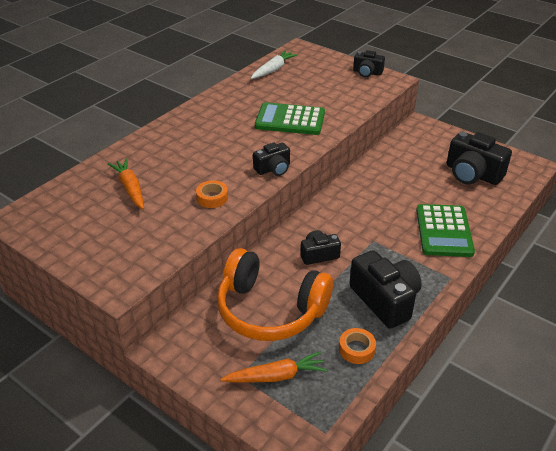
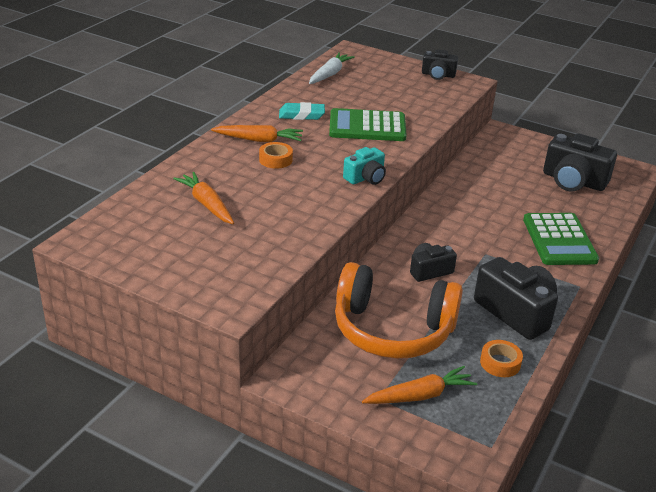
camera: 10 degrees left, 5 degrees down
orange tape [196,180,228,208] -> orange tape moved to [259,142,293,169]
black camera [253,143,290,176] -> turquoise camera [343,147,386,185]
none -> orange carrot [211,125,303,143]
none -> turquoise eraser [279,102,325,120]

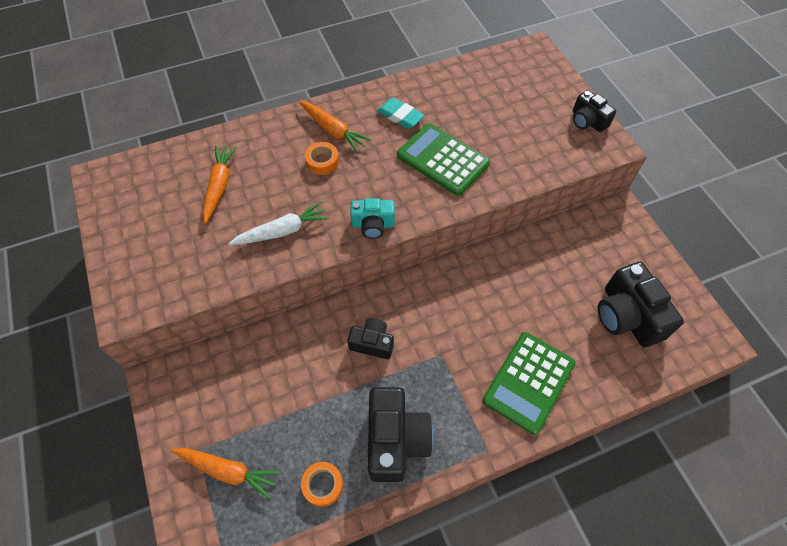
camera: 40 degrees right, 25 degrees up
white carrot [309,53,355,84] -> white carrot moved to [228,201,330,245]
orange headphones [335,262,463,359] -> none

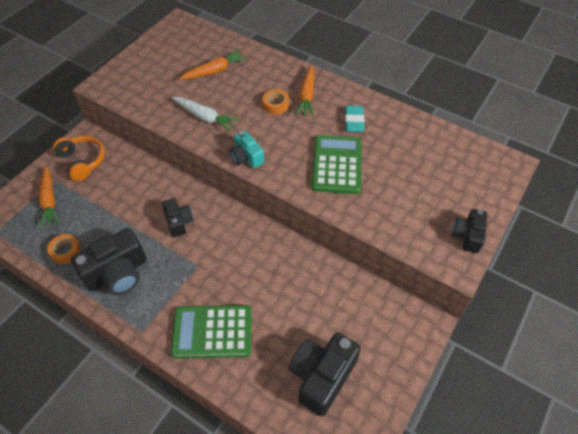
camera: 55 degrees right, 5 degrees down
none -> orange headphones [53,136,105,181]

